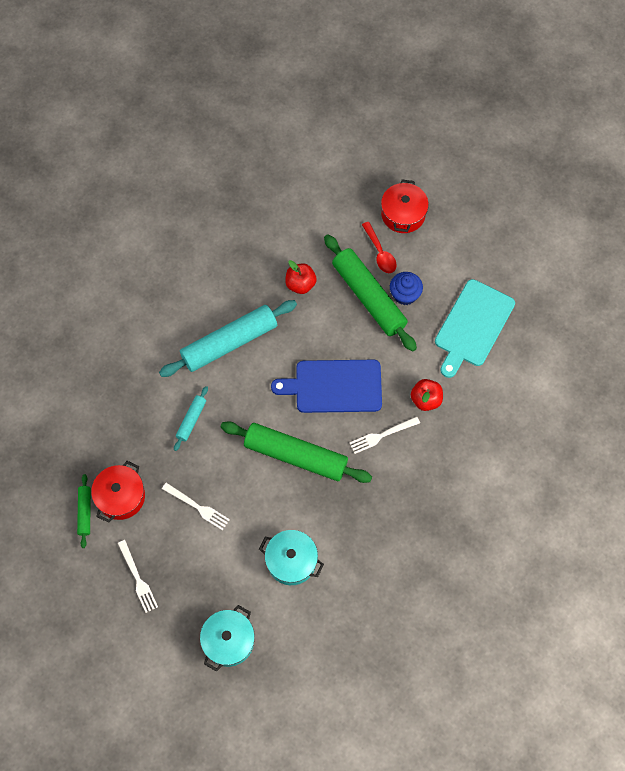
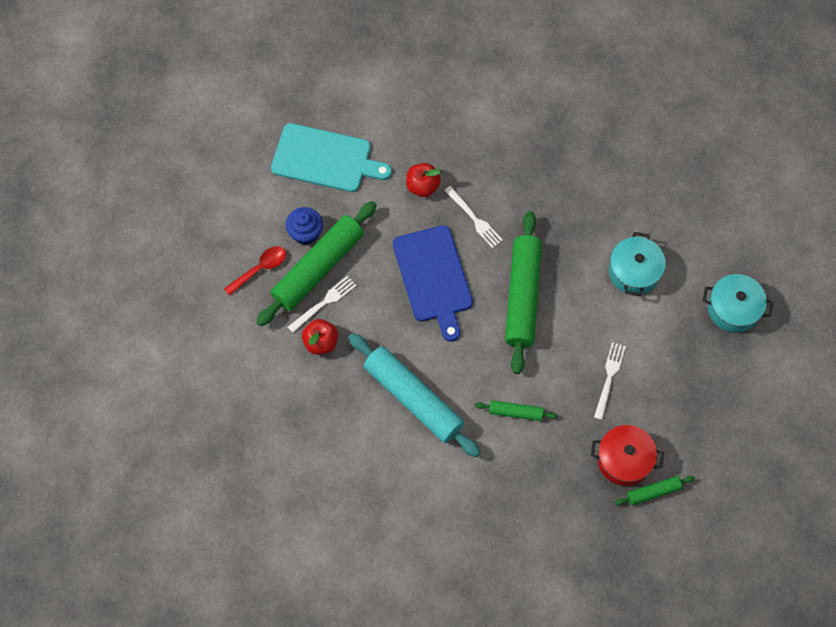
camera: 105 degrees left, 0 degrees up
white fork [118,540,158,613] -> white fork moved to [288,276,356,333]
turquoise rolling pin [174,386,208,451] -> green rolling pin [475,400,558,421]
red pot [381,180,429,233] -> none

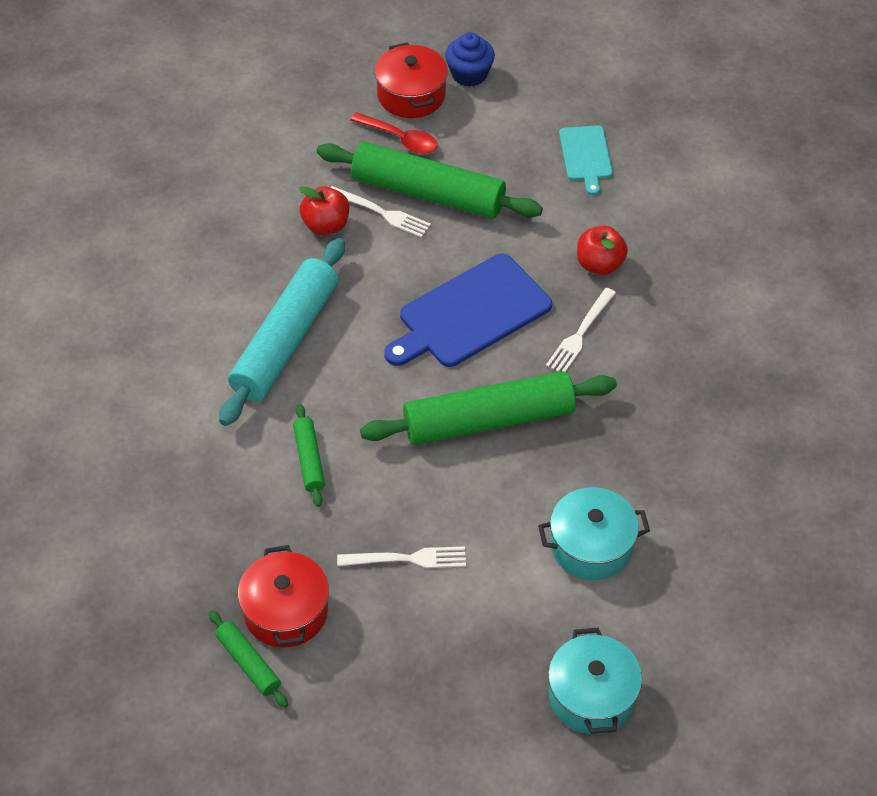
camera: 70 degrees right, 15 degrees down
turquoise cutting board [271,123,392,192] -> turquoise cutting board [559,125,613,195], size x0.55
blue cupcake [286,207,323,245] -> blue cupcake moved to [445,32,495,87]
none -> red pot [375,42,448,118]

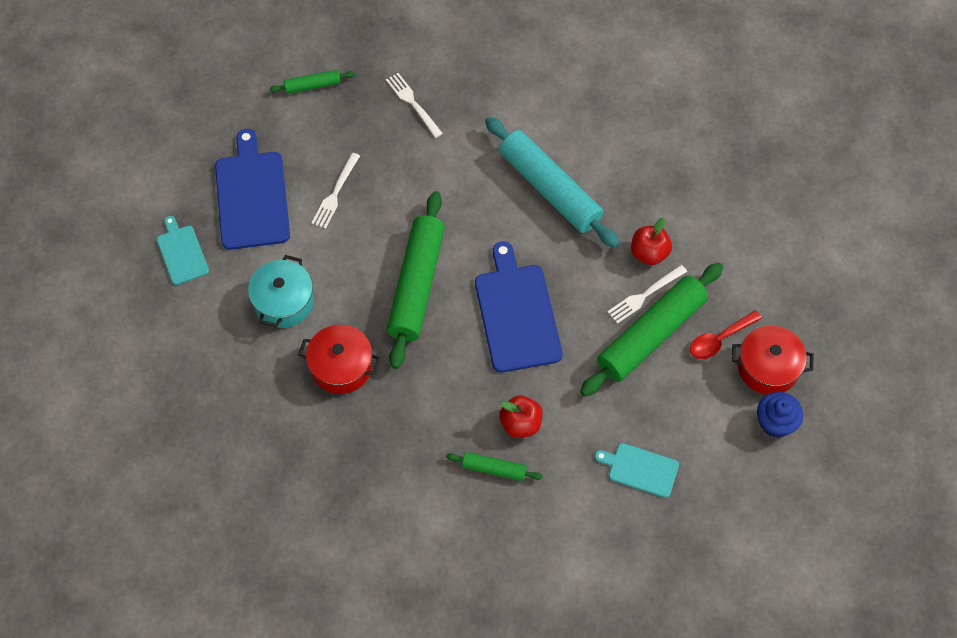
camera: 115 degrees right, 10 degrees up
red pot [238,545,329,648] -> red pot moved to [298,325,381,394]
green rolling pin [293,404,325,507] -> green rolling pin moved to [446,452,543,481]
white fork [546,288,616,372] -> white fork moved to [386,73,443,138]
turquoise pot [548,627,642,734] -> turquoise cutting board [157,216,209,285]
none -> blue cutting board [215,129,290,250]

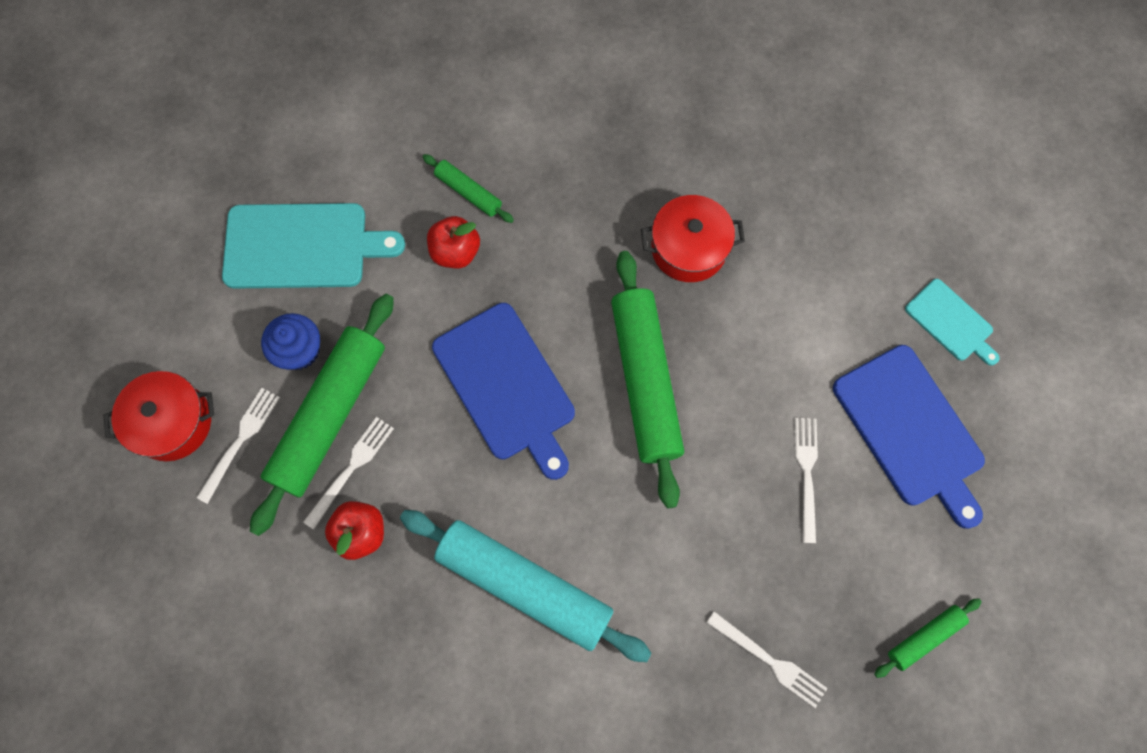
camera: 160 degrees right, 10 degrees up
turquoise pot [248,255,314,328] -> none
green rolling pin [446,452,543,481] -> green rolling pin turned 45 degrees clockwise [423,154,514,223]
turquoise cutting board [595,443,679,498] -> turquoise cutting board [222,203,405,289], size x1.80
red spoon [690,310,762,359] -> white fork [196,388,280,504]
blue cupcake [757,392,803,438] -> blue cupcake moved to [261,313,320,370]

